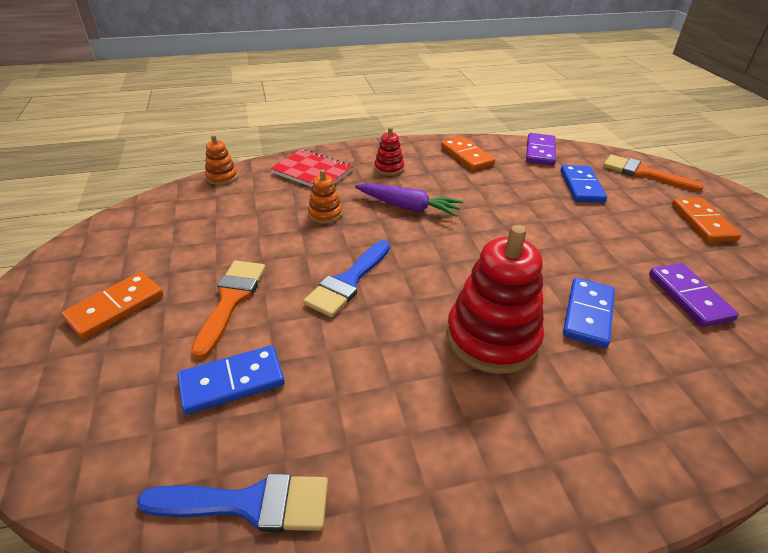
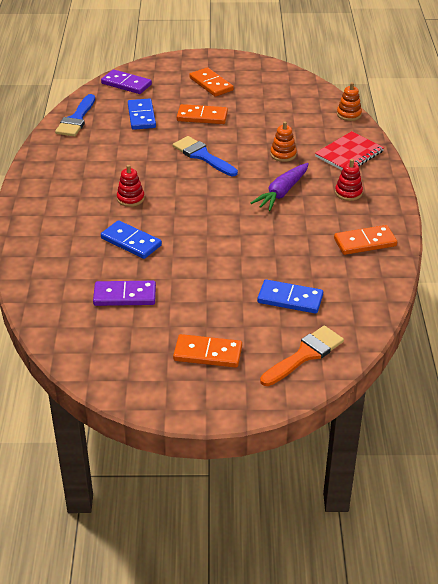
camera: 105 degrees right, 0 degrees up
orange brush [191,260,266,359] -> orange domino [177,104,228,124]
red stacking toy [446,225,544,374] -> red stacking toy [117,165,145,207], size x0.48
purple domino [526,133,556,166] -> purple domino moved to [101,69,152,94]

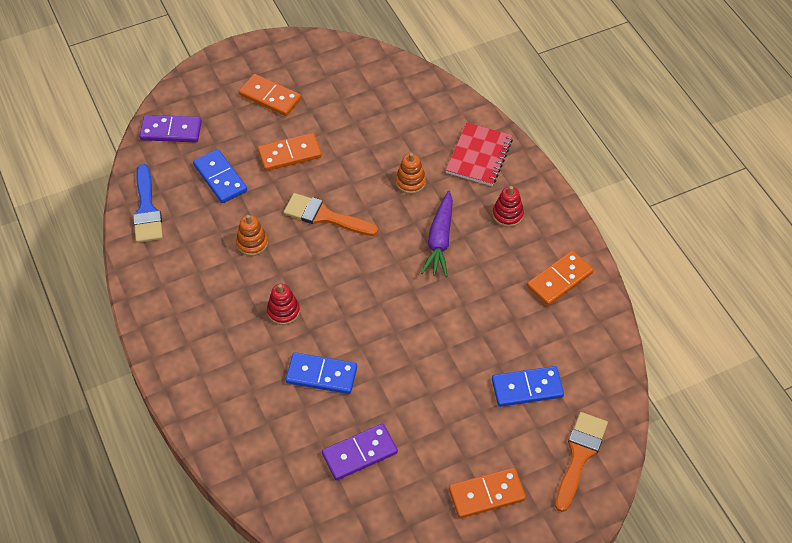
camera: 25 degrees left, 15 degrees up
blue brush [172,136,238,176] -> orange brush [284,193,378,236]
orange stacking toy [337,82,362,121] -> orange stacking toy moved to [236,215,268,256]

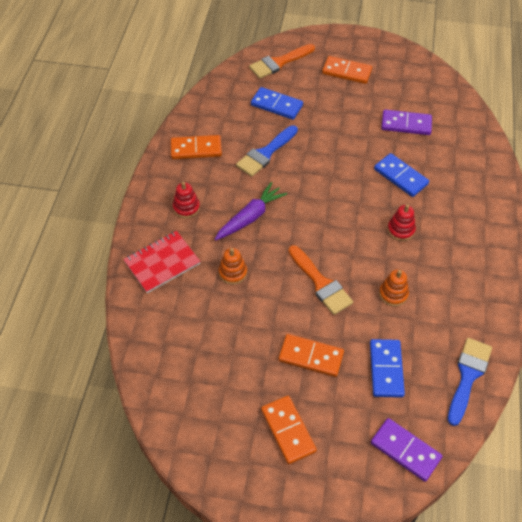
camera: 145 degrees left, 0 degrees up
none -> blue brush [236,125,298,177]

